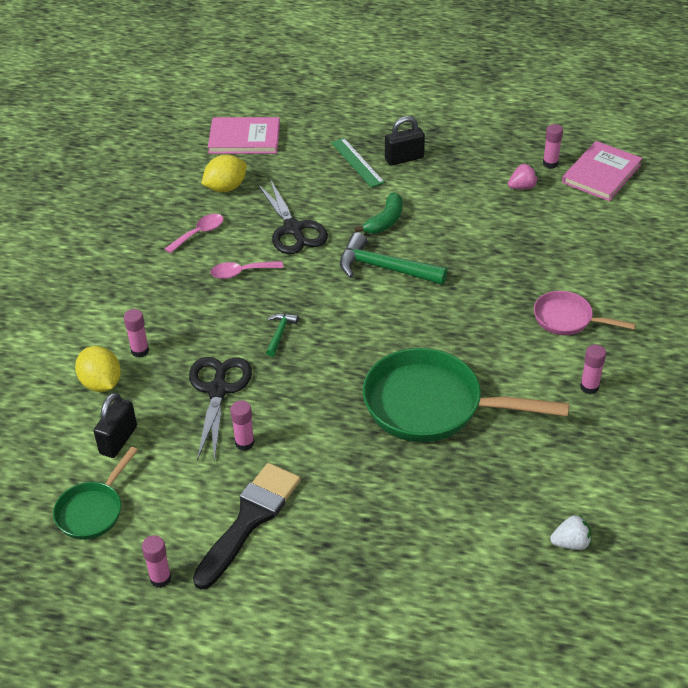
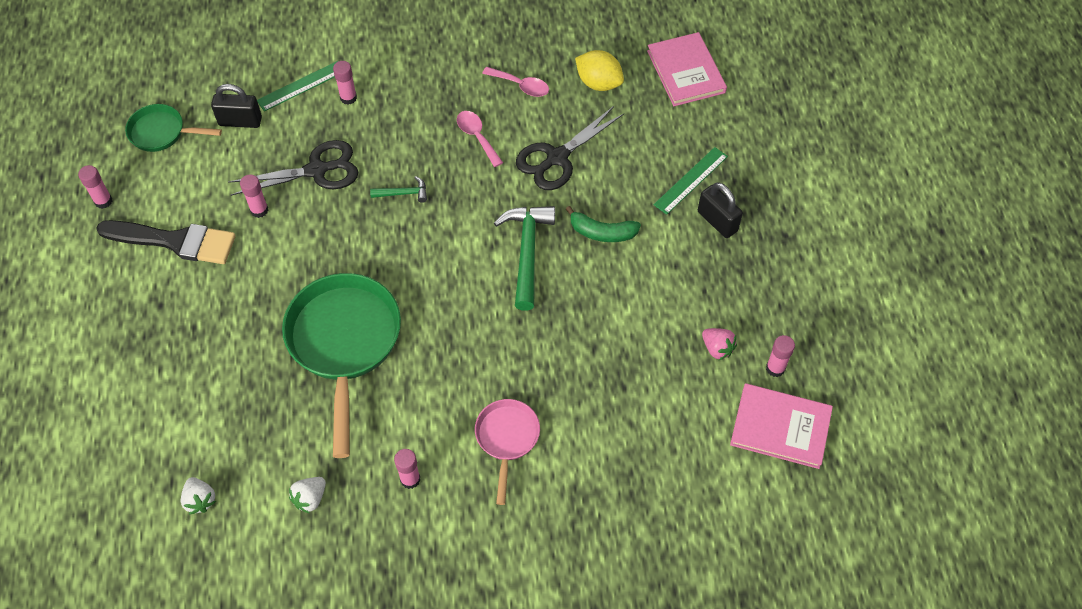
camera: 70 degrees right, 15 degrees up
yellow lemon [75,346,121,392] -> green ruler [257,61,338,111]
none -> white strawberry [289,477,326,513]

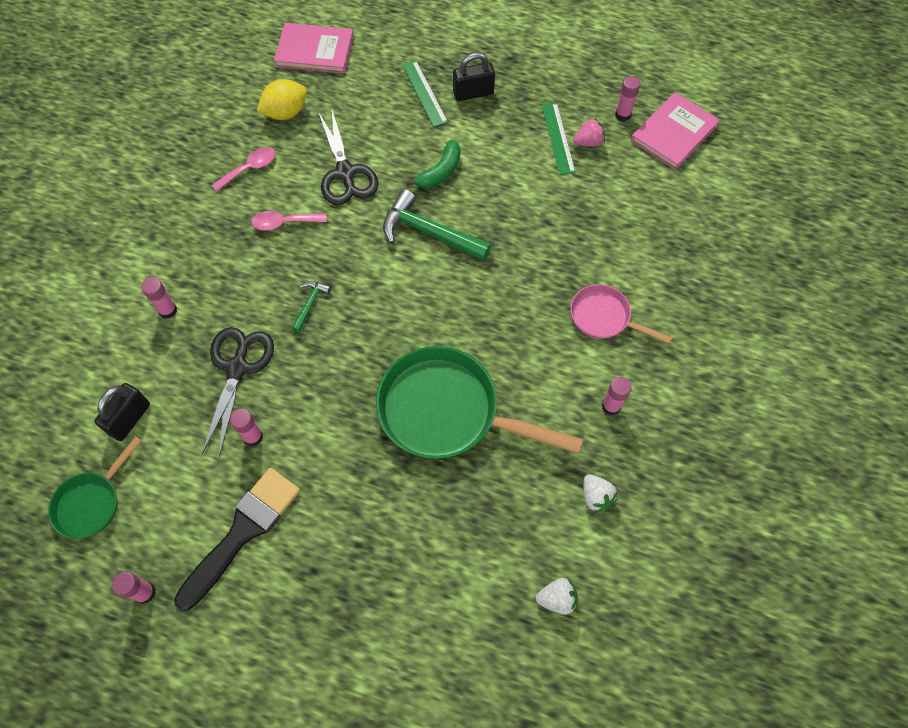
camera: 65 degrees left, 5 degrees up
green ruler [257,61,338,111] -> green ruler moved to [542,102,576,175]

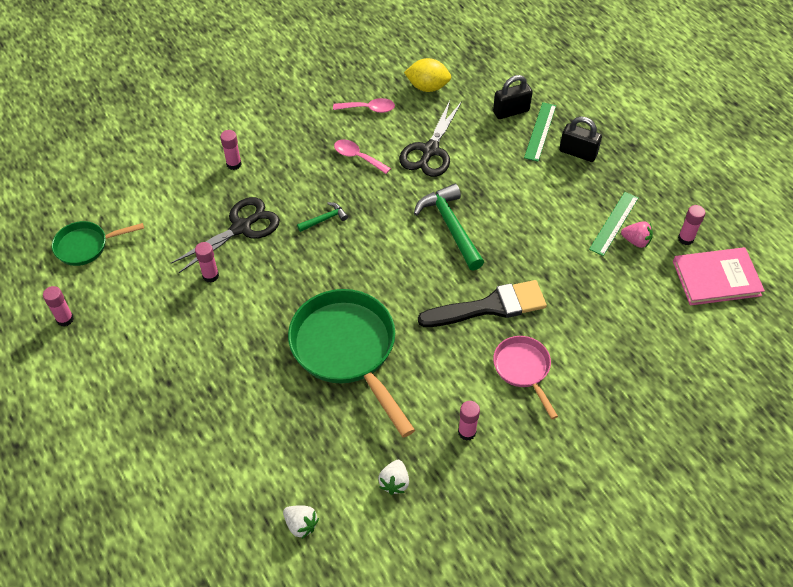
camera: 40 degrees right, 10 degrees down
black padlock [94,383,150,441] -> black padlock moved to [493,75,533,119]
black brush [174,468,300,611] -> black brush moved to [418,280,547,327]
pink book [274,23,354,74] -> none
green banana [406,139,460,189] -> none

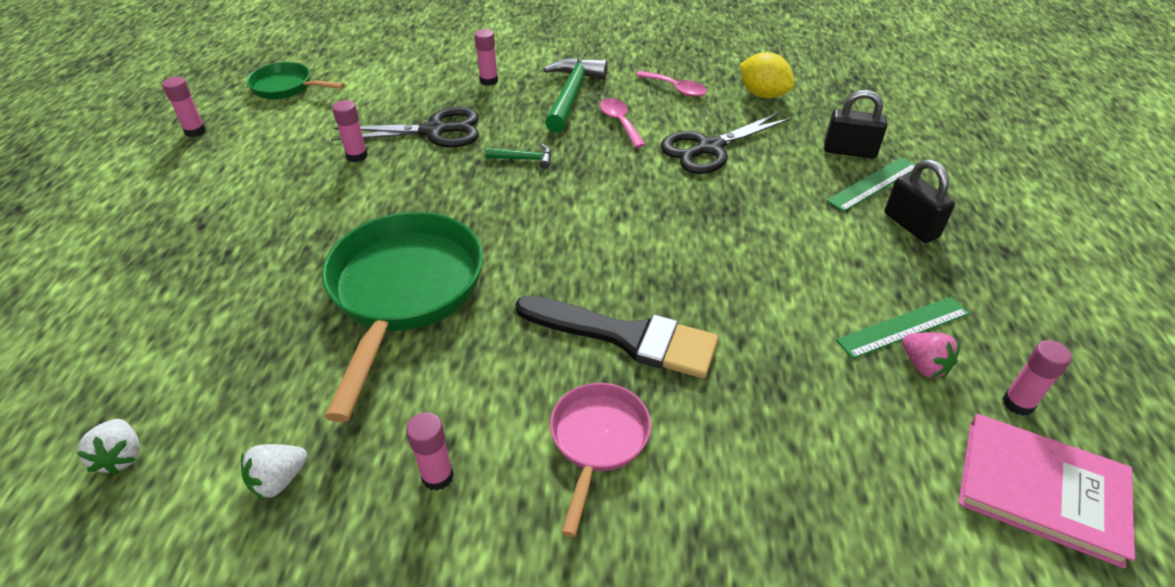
camera: 35 degrees right, 10 degrees down
green hammer [414,184,484,270] -> green hammer moved to [544,58,608,132]

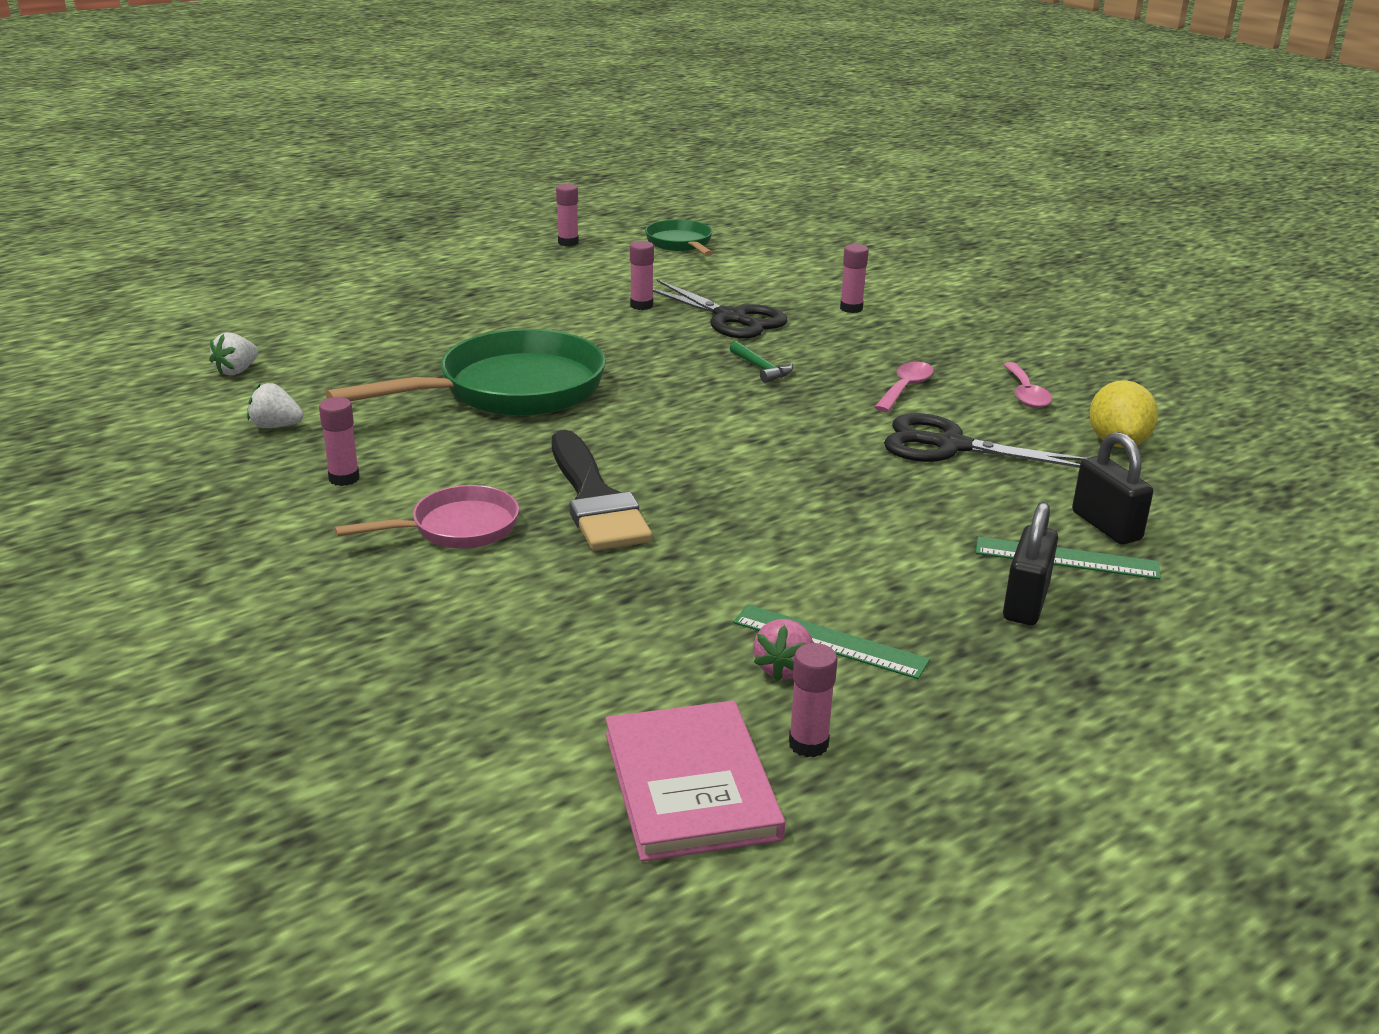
camera: 50 degrees right, 15 degrees down
green hammer [544,58,608,132] -> none

